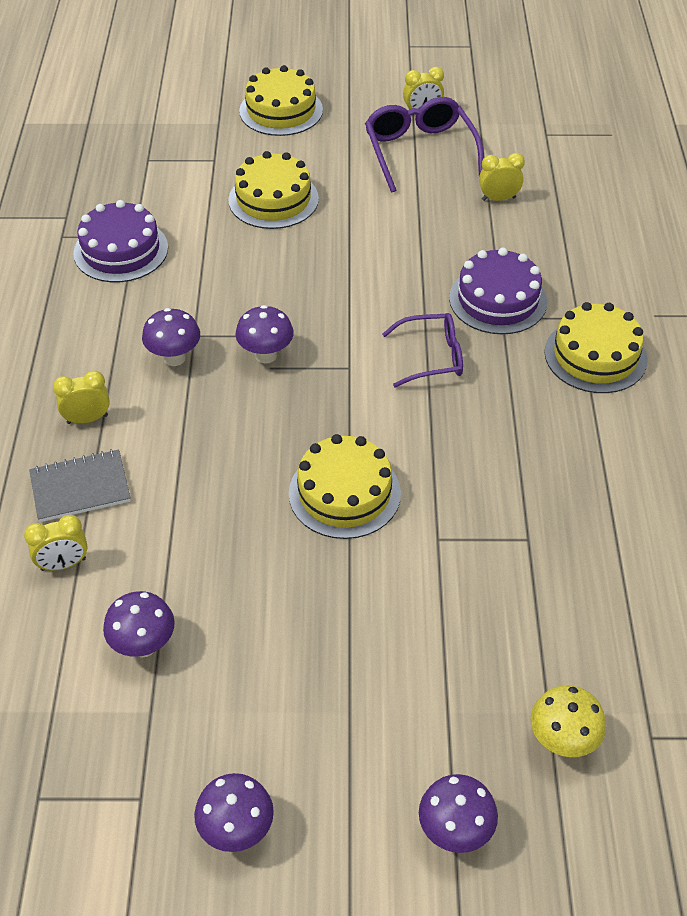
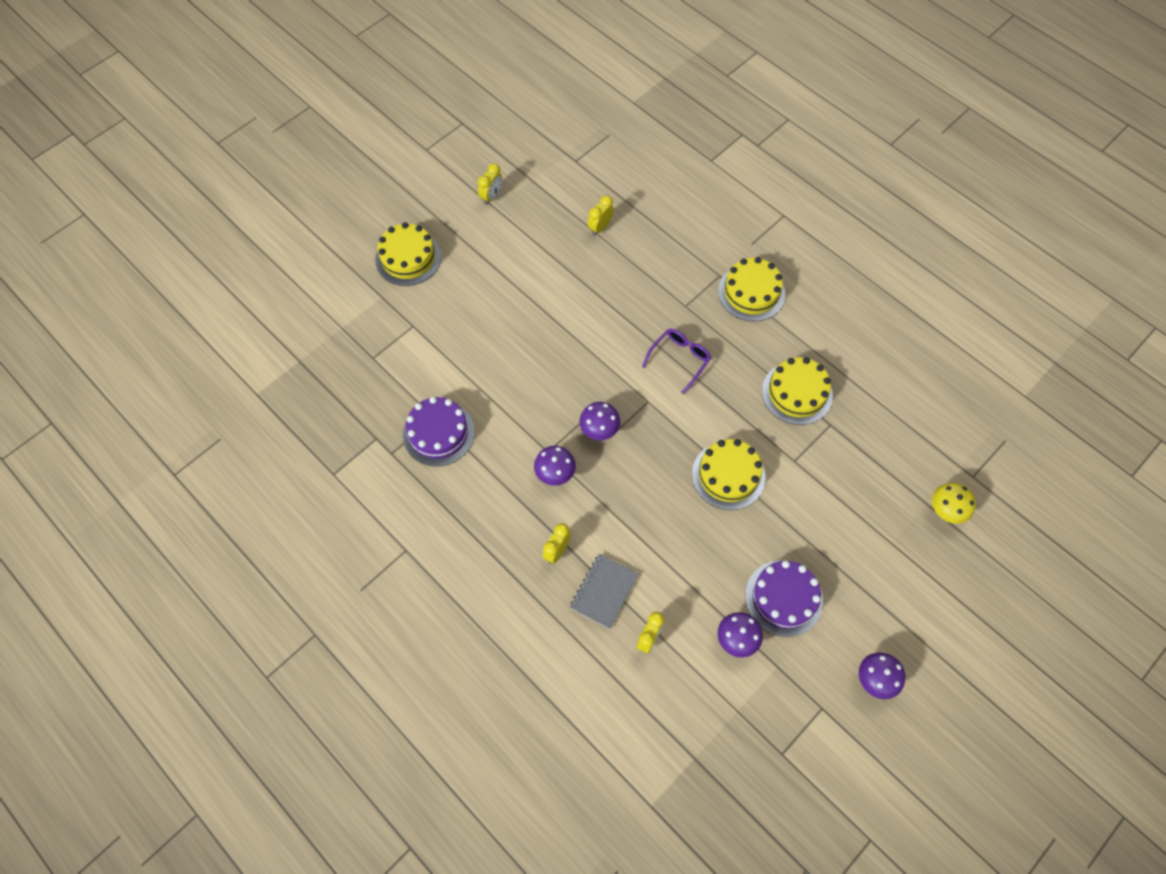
camera: 45 degrees left, 15 degrees up
yellow cake [228,151,319,229] -> yellow cake moved to [762,357,833,425]
purple glasses [365,97,484,192] -> none
purple mushroom [419,774,498,853] -> none
purple cake [449,248,547,334] -> purple cake moved to [745,560,823,637]

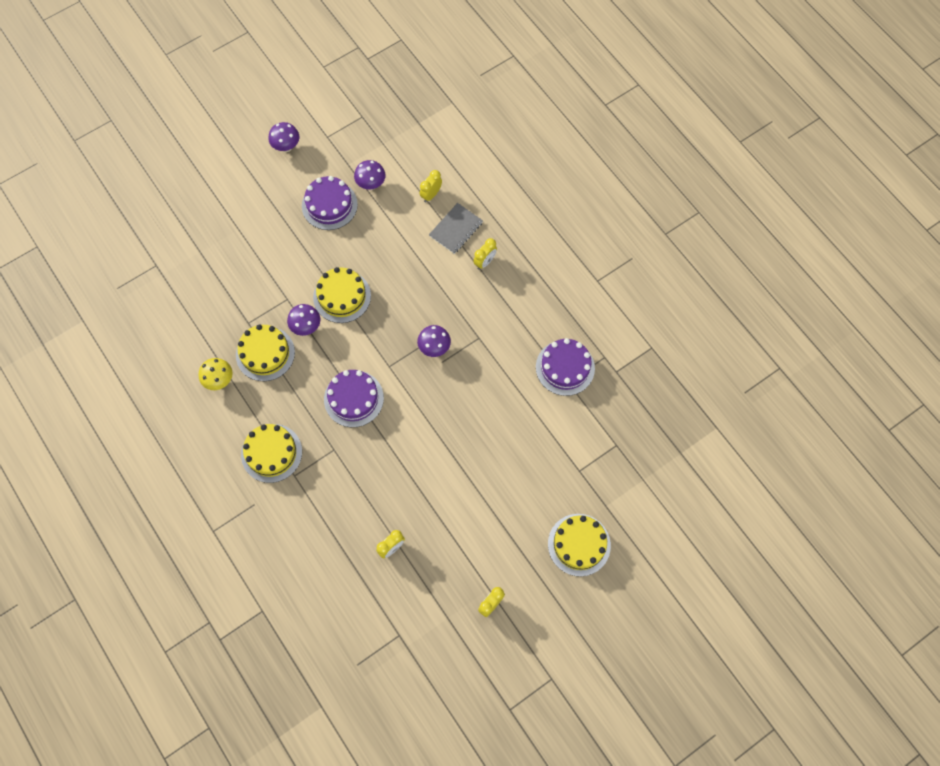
camera: 170 degrees left, 5 degrees up
purple mushroom [534,446,576,486] -> purple mushroom moved to [287,304,320,336]
purple glasses [642,329,711,394] -> purple cake [324,370,384,427]
yellow mushroom [932,483,976,524] -> yellow mushroom moved to [199,358,233,390]

